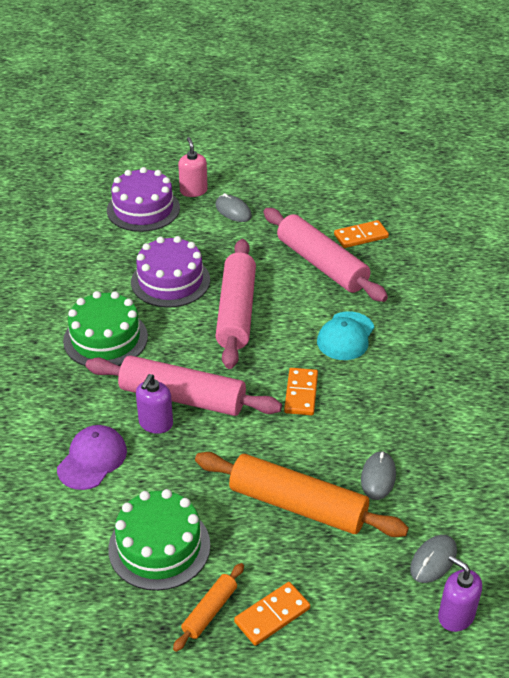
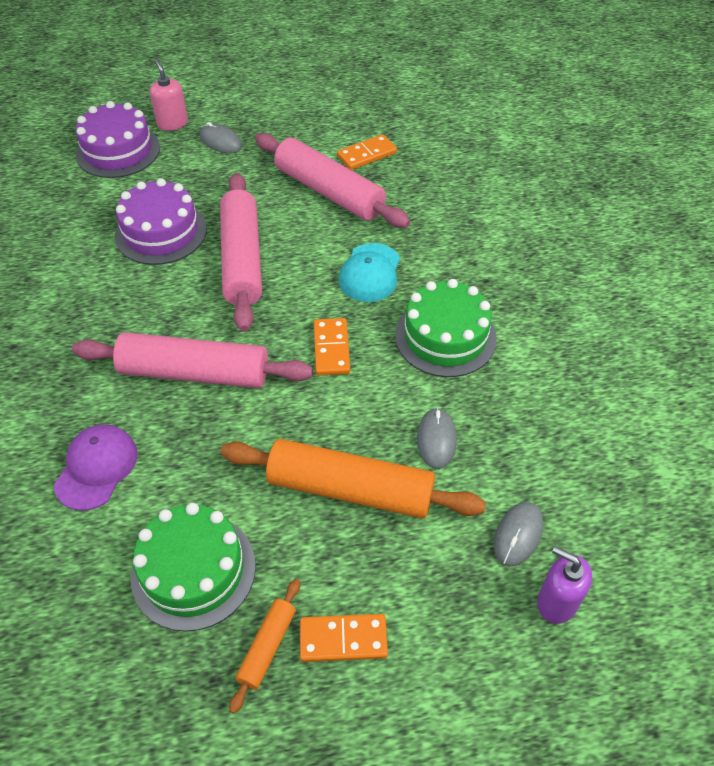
camera: 10 degrees left, 10 degrees up
green cake [63,291,148,366] -> green cake moved to [395,279,497,377]
purple soap dispenser [136,374,173,434] -> none
orange domino [234,582,310,646] -> orange domino turned 45 degrees clockwise [300,614,388,662]

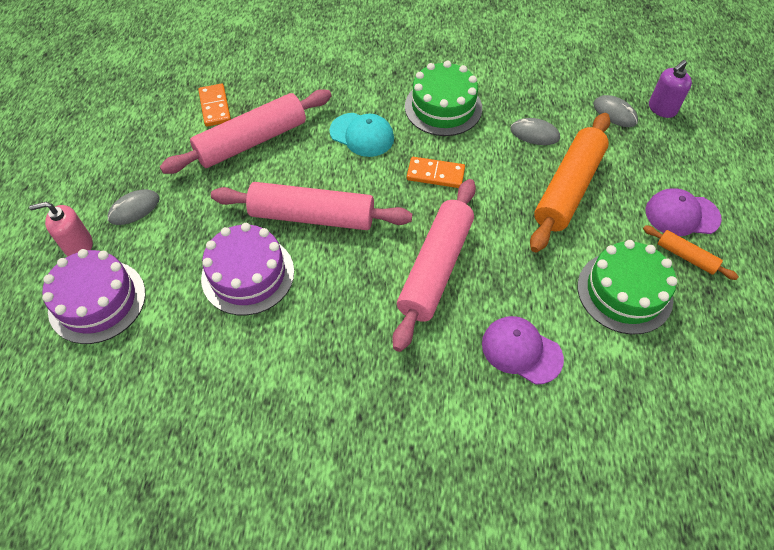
camera: 75 degrees left, 5 degrees up
orange domino [300,614,388,662] -> purple cap [646,188,722,236]

